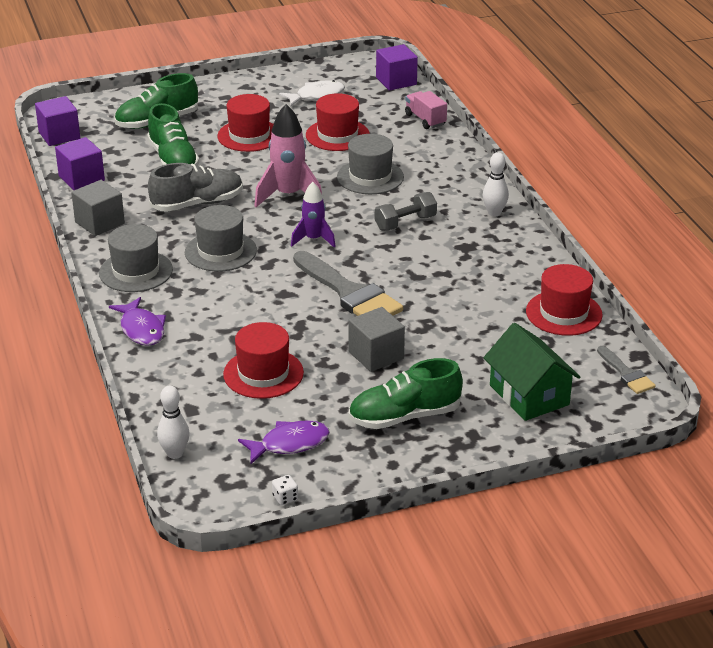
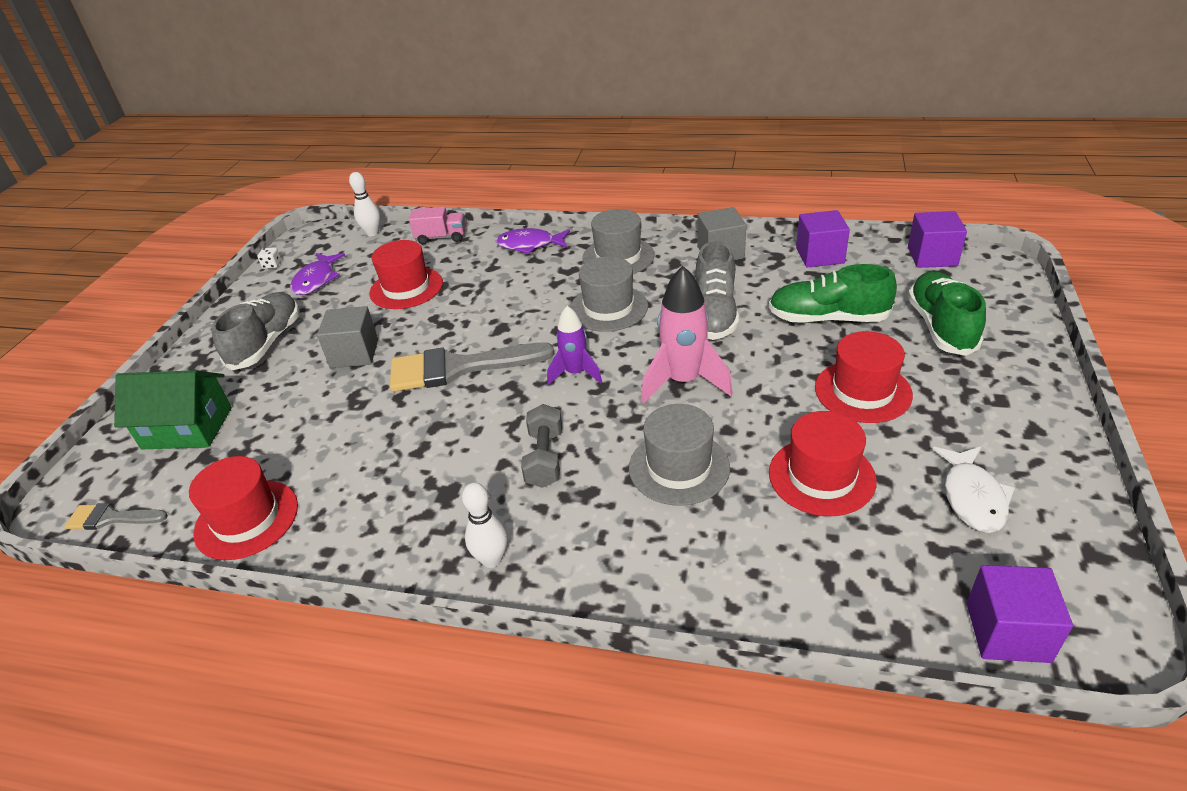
camera: 125 degrees right, 5 degrees up
green shoe [348,358,463,429] -> grey shoe [212,292,300,370]
pink truck [405,91,447,129] -> pink truck moved to [409,207,466,245]

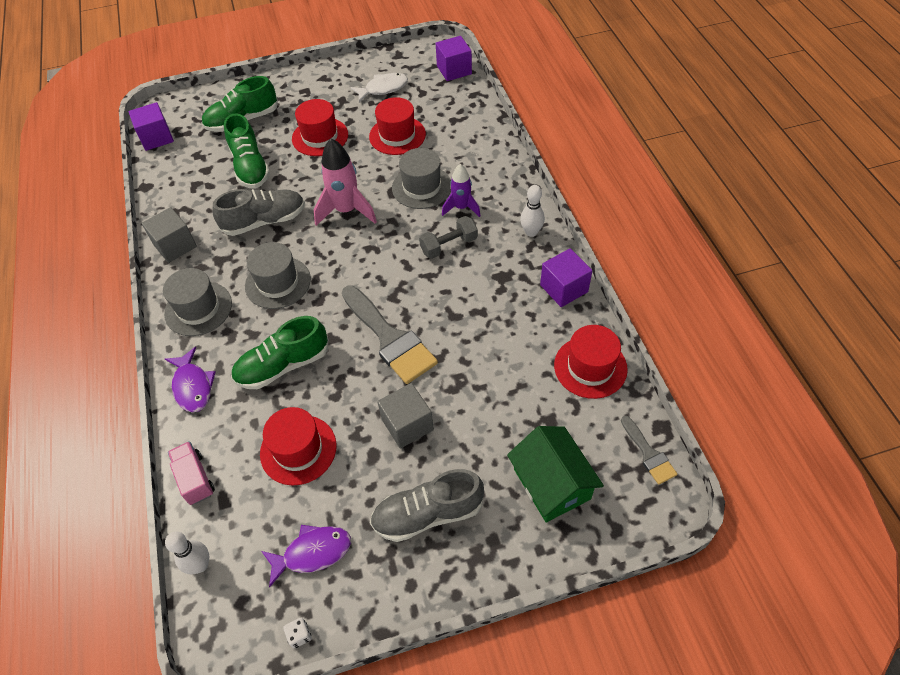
camera: 120 degrees left, 15 degrees up
purple rocket [547,306,602,385] -> purple rocket moved to [442,164,481,217]
purple cube [796,210,850,268] -> purple cube moved to [540,248,592,307]
none -> green shoe [231,316,328,389]

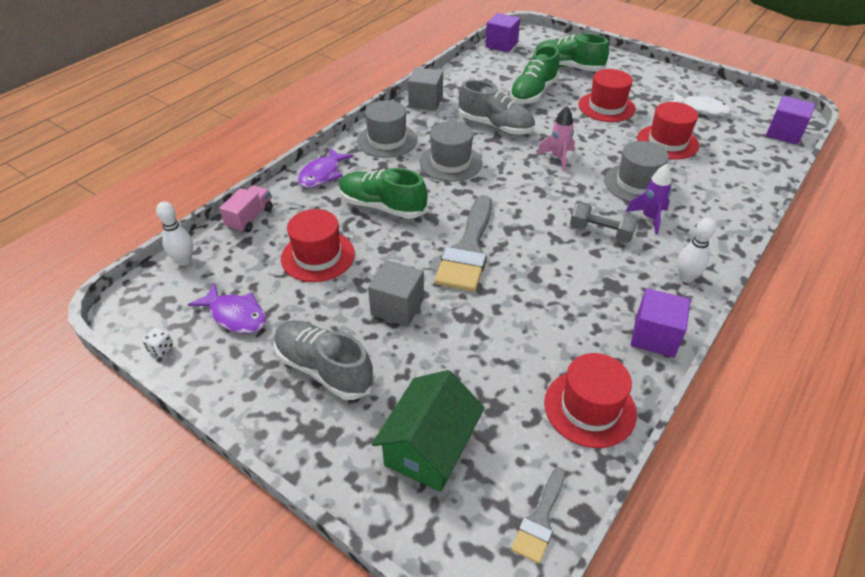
camera: 50 degrees right, 10 degrees down
pink rocket [314,139,377,226] -> pink rocket [537,106,575,172], size x0.63

